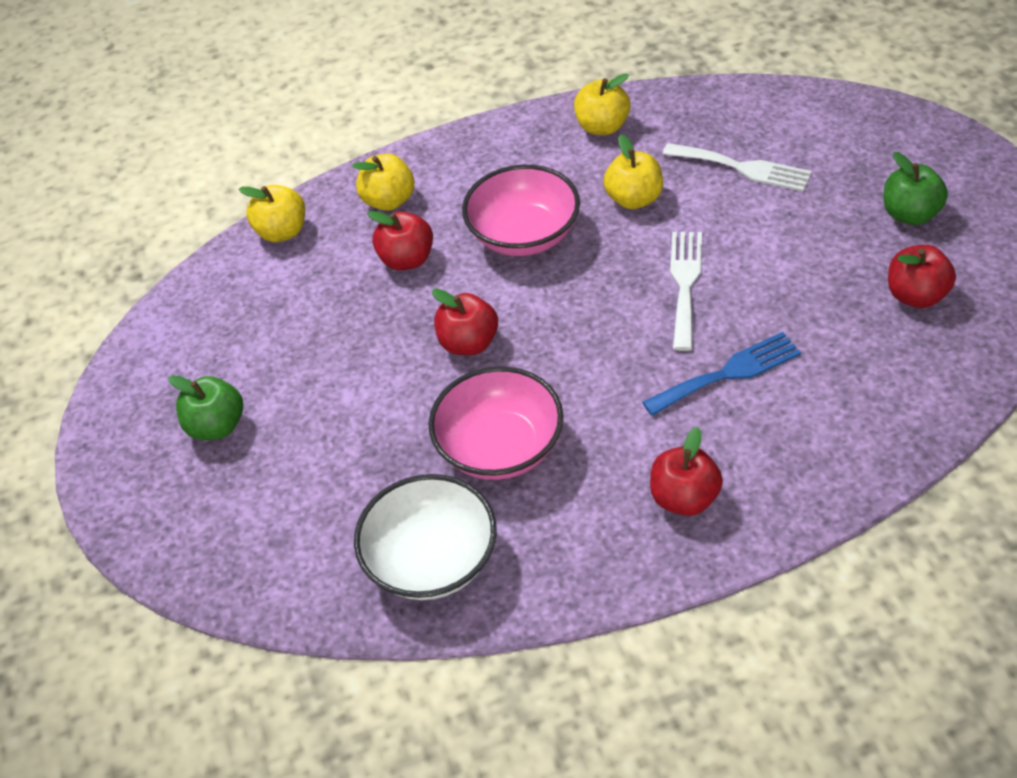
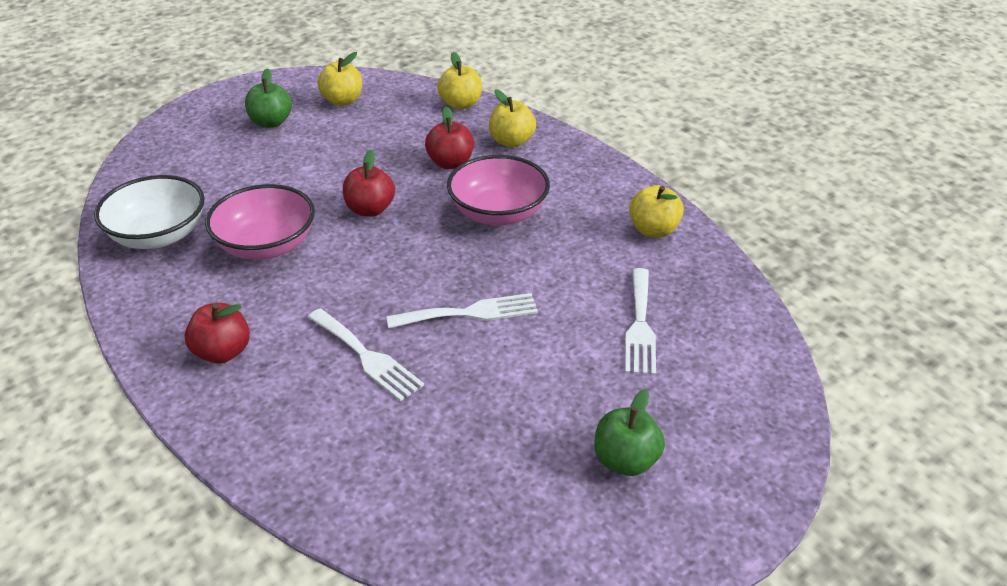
camera: 65 degrees right, 10 degrees down
yellow apple [603,134,663,209] -> yellow apple moved to [317,52,362,106]
blue fork [642,332,801,416] -> white fork [307,309,424,401]
red apple [888,245,956,308] -> none

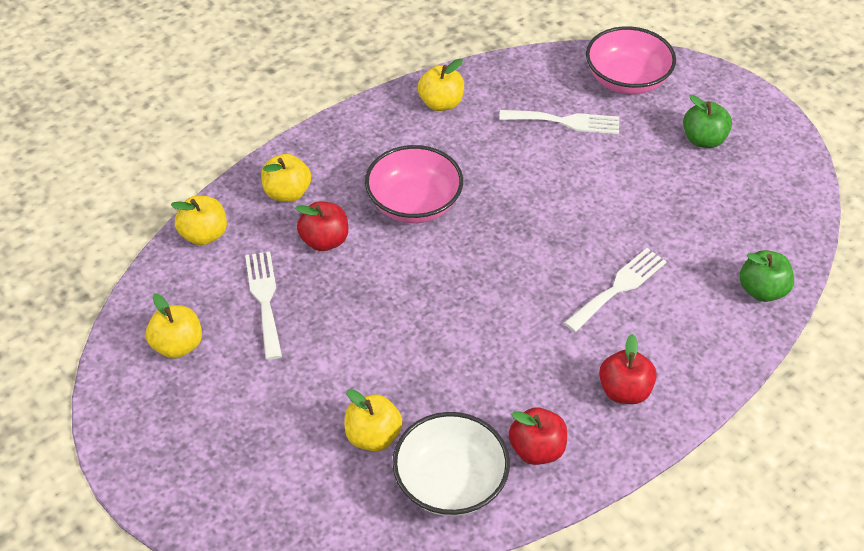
camera: 90 degrees left, 10 degrees up
pink bowl [205,184,315,260] -> pink bowl moved to [586,26,676,94]
green apple [245,68,292,128] -> green apple moved to [740,250,794,302]
red apple [343,150,395,217] -> red apple moved to [509,407,567,465]
white fork [386,293,538,328] -> white fork moved to [245,251,282,360]
none -> yellow apple [345,389,403,451]

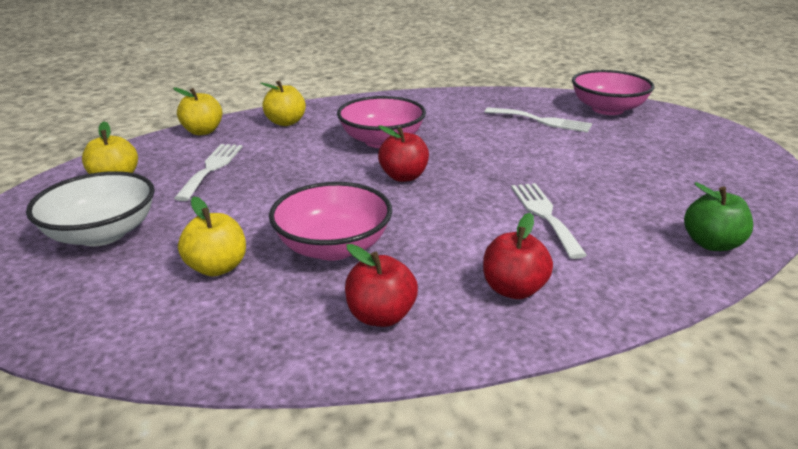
camera: 20 degrees right, 20 degrees down
red apple [295,201,348,251] -> red apple moved to [378,125,429,182]
white bowl [392,412,510,516] -> white bowl moved to [26,171,155,246]
yellow apple [418,59,464,111] -> none
white fork [564,248,667,332] -> white fork turned 75 degrees counterclockwise [511,183,587,259]
green apple [683,95,732,148] -> none
none -> pink bowl [269,182,392,261]

